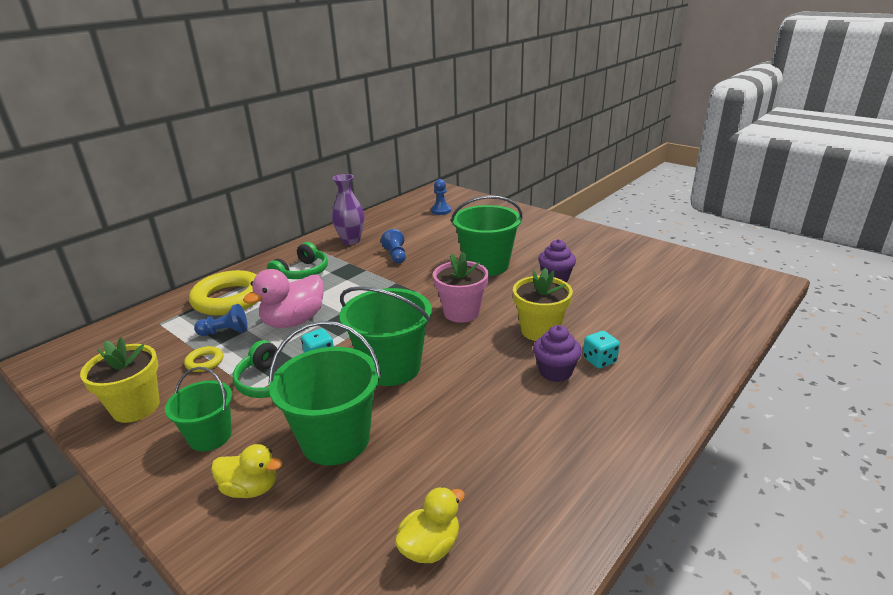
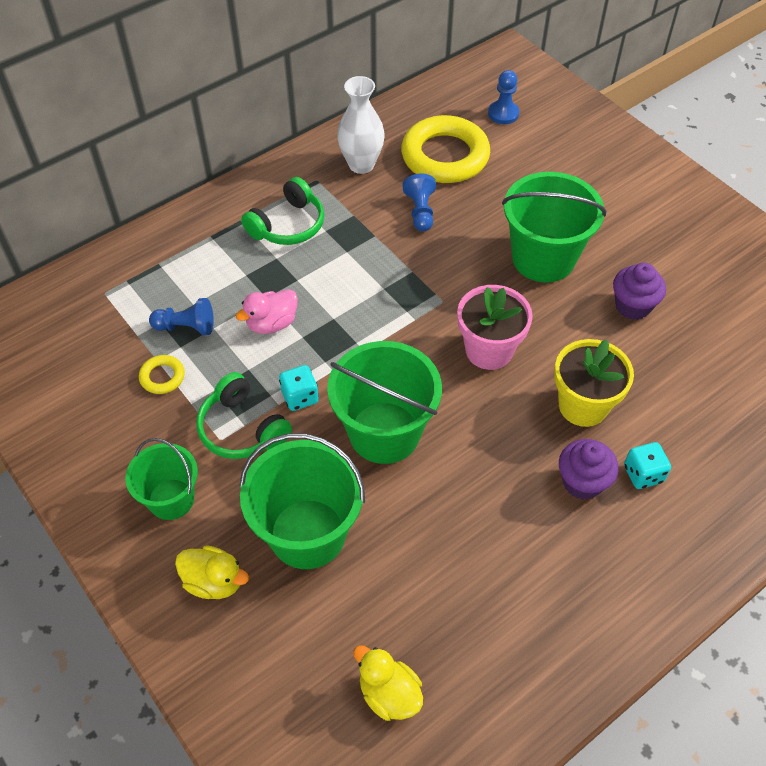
camera: 10 degrees right, 25 degrees up
yellow flower pot [80,337,160,423] -> none
yellow ring [189,270,257,315] -> yellow ring moved to [401,115,490,183]
pink duck [243,269,324,328] -> pink duck [236,289,298,334], size x0.62
purple vase [332,174,364,245] -> white vase [337,76,385,174]
yellow duck [395,487,465,563] -> yellow duck turned 105 degrees counterclockwise [353,645,423,721]

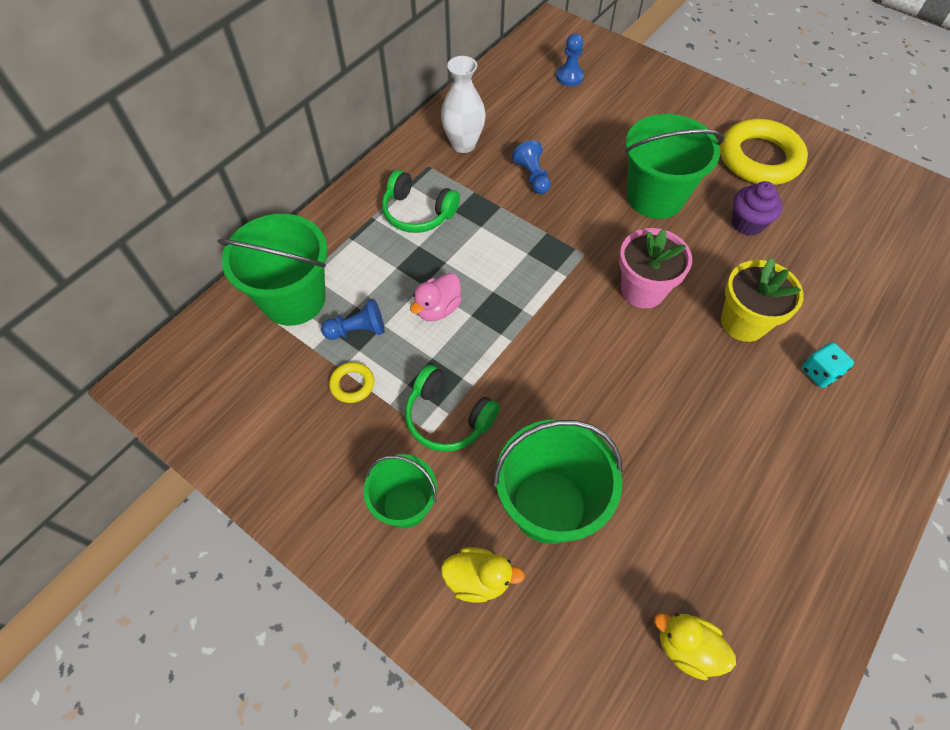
camera: 15 degrees left, 5 degrees up
green headphones [241,177,324,245] -> green headphones turned 90 degrees clockwise [382,170,460,233]
turquoise dice [279,365,319,411] -> none
green bucket [327,341,442,464] -> green bucket moved to [217,214,328,326]
yellow ring [401,115,490,183] -> yellow ring moved to [720,119,808,185]
purple cupcake [559,439,619,500] -> none

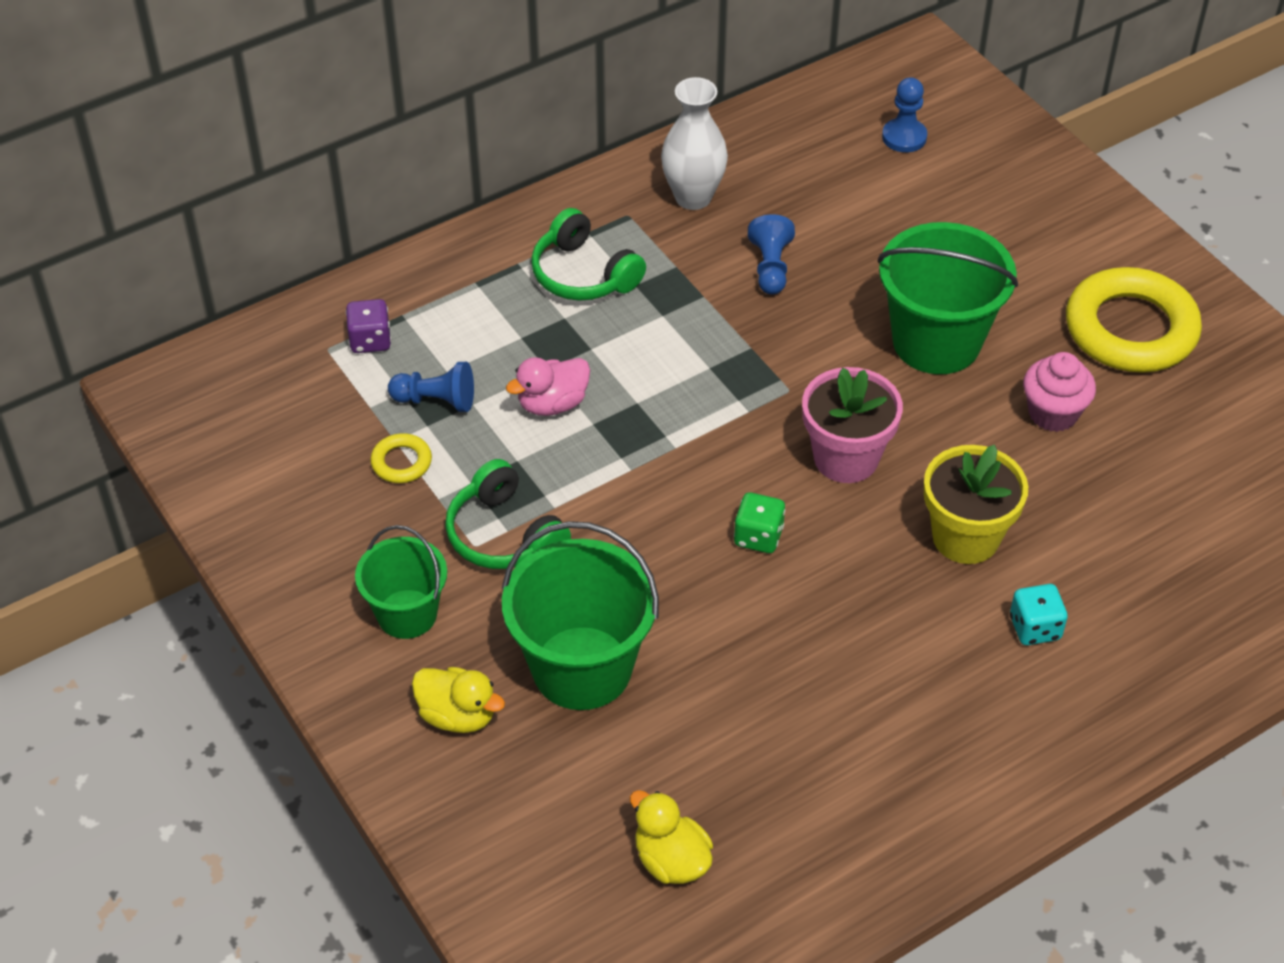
camera: 20 degrees right, 10 degrees down
green bucket [217,214,328,326] -> purple dice [346,299,391,353]
purple cupcake [732,181,782,236] -> pink cupcake [1023,352,1096,432]
none -> green dice [734,492,785,553]

